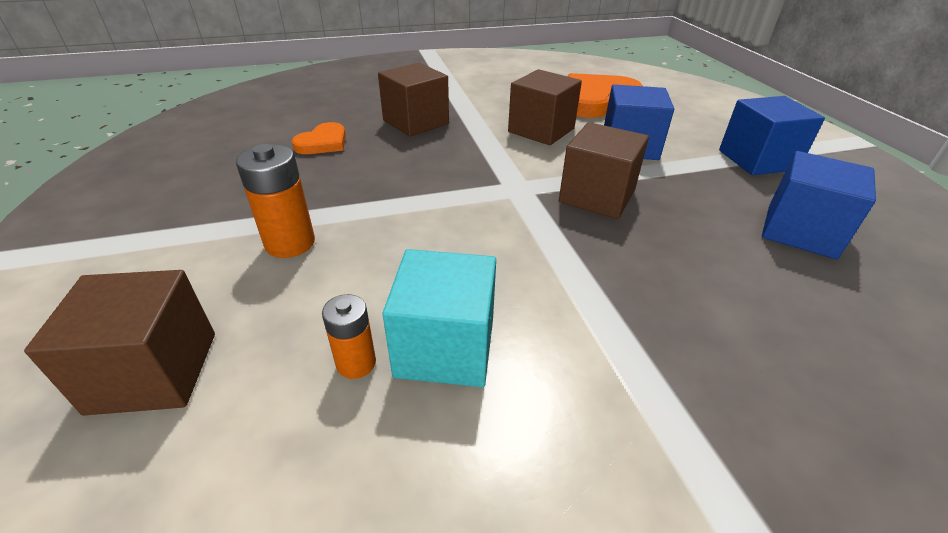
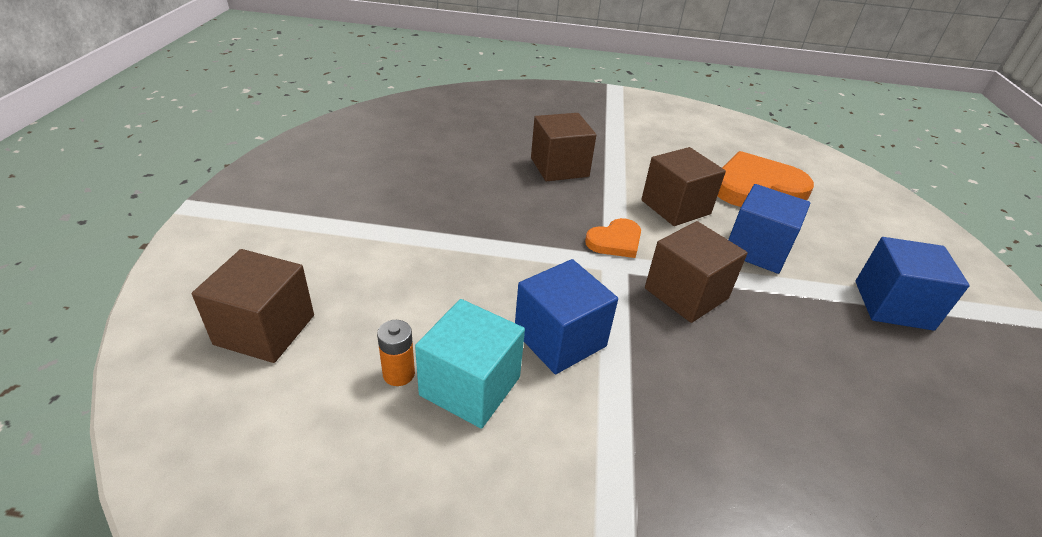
camera: 20 degrees right, 0 degrees up
orange battery [236,144,315,258] -> none
orange heart [292,122,346,154] -> orange heart moved to [585,218,641,258]
blue cube [762,151,876,259] -> blue cube moved to [515,259,618,374]

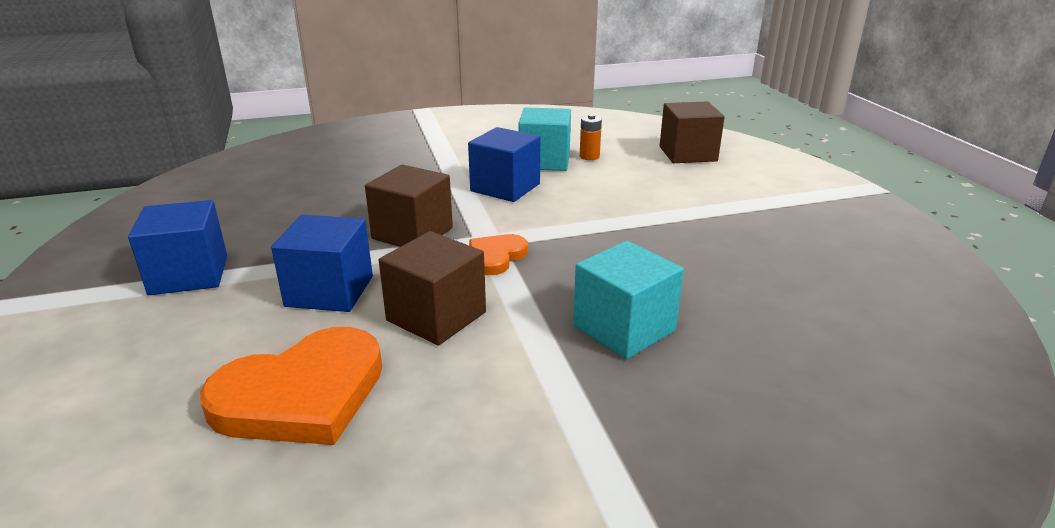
camera: 160 degrees right, 10 degrees down
brown cube [531,113,596,181] -> turquoise cube [573,241,684,359]

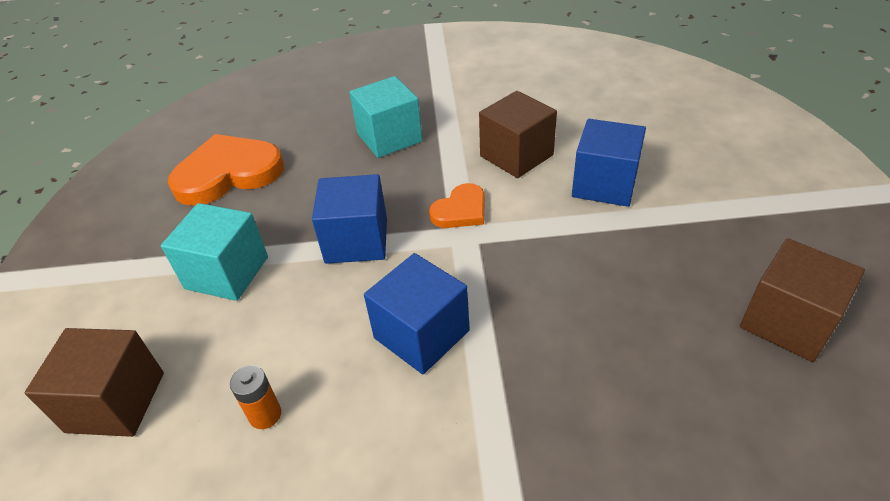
camera: 165 degrees left, 15 degrees up
blue cube [128,200,227,295] -> blue cube moved to [312,174,387,264]
orange heart [200,327,382,445] -> orange heart moved to [168,134,284,206]
brown cube [365,165,453,247] -> brown cube moved to [740,238,865,362]
turquoise cube [518,107,571,171] -> turquoise cube moved to [161,203,268,301]

